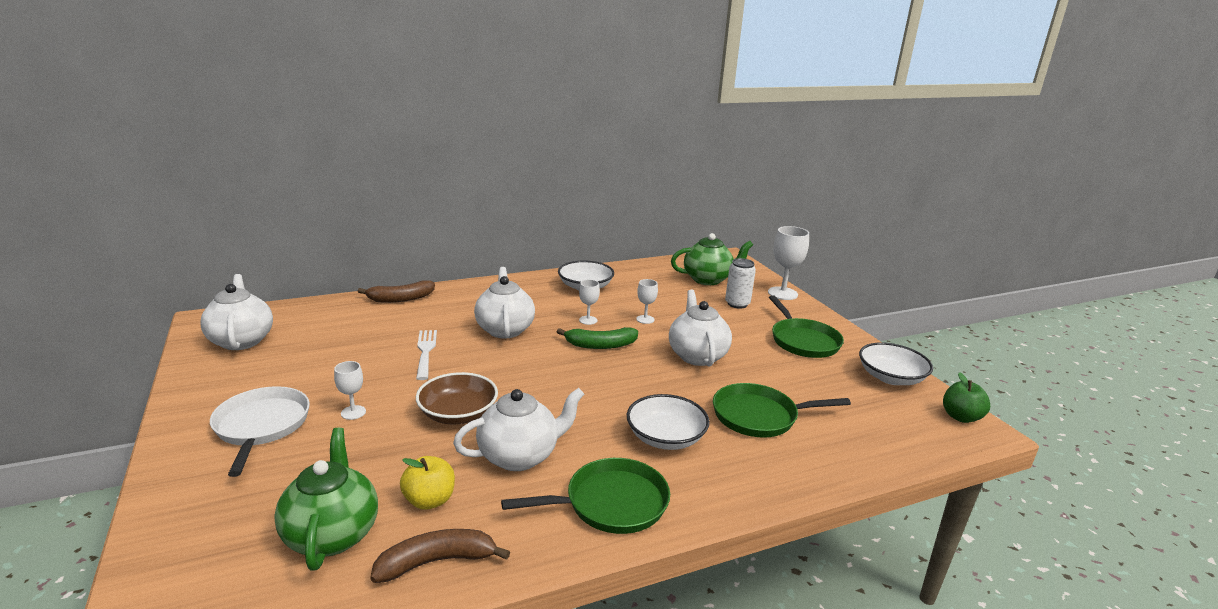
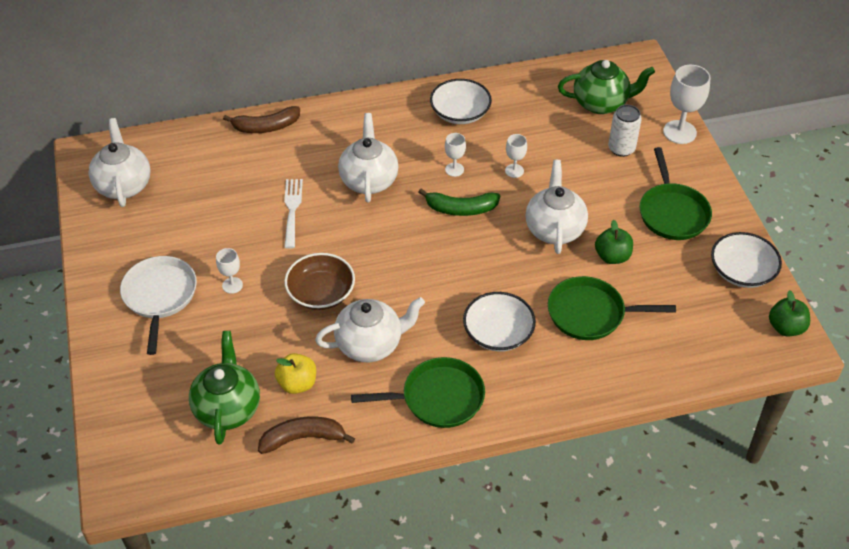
camera: 10 degrees right, 25 degrees up
none -> green apple [595,220,633,264]

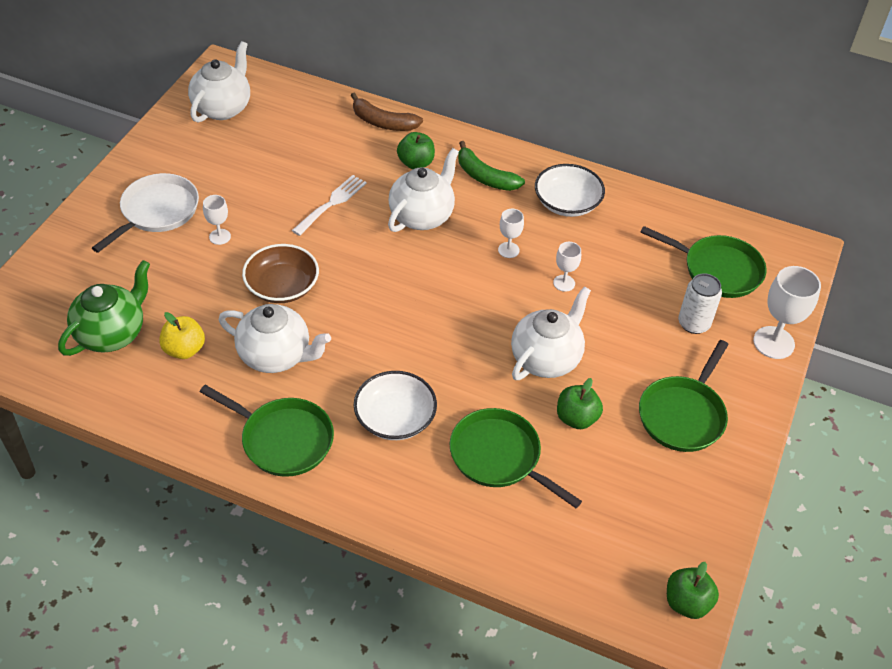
camera: 35 degrees right, 0 degrees up
brown banana [258,417,355,454] -> none
green banana [419,188,500,216] -> green banana moved to [458,141,525,191]
green teapot [558,60,655,114] -> green pan [640,226,767,298]
white bowl [711,232,782,288] -> none
none -> green apple [397,132,435,169]

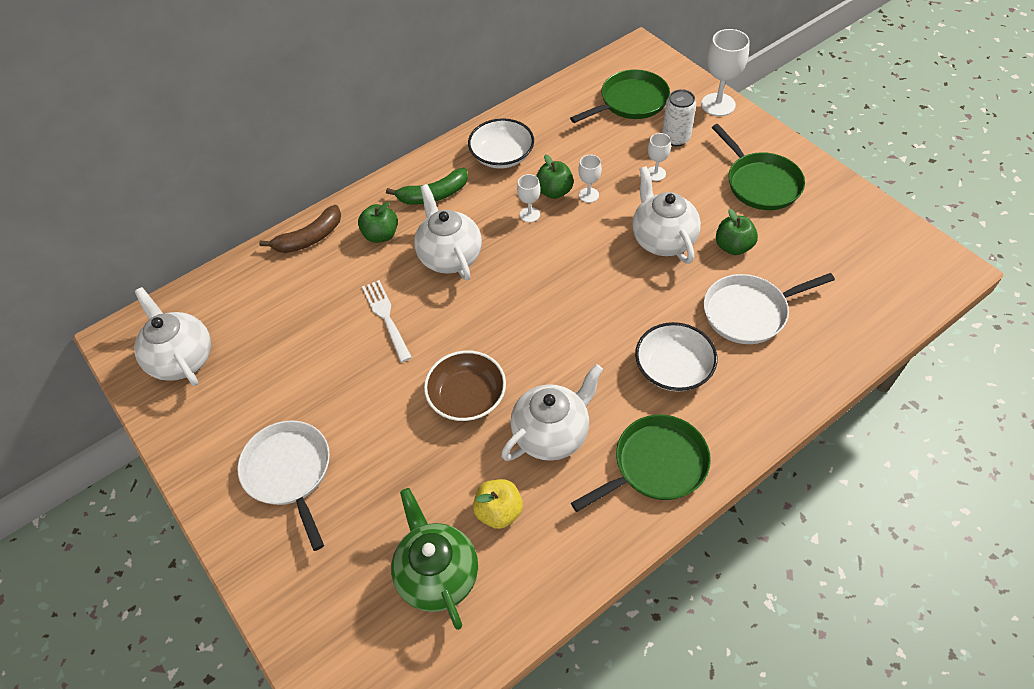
camera: 55 degrees left, 5 degrees up
white goblet [203,195,231,245] -> white goblet moved to [648,133,671,181]
green pan [450,408,582,508] -> white pan [704,273,835,344]
green apple [667,562,719,619] -> green apple moved to [536,154,574,199]

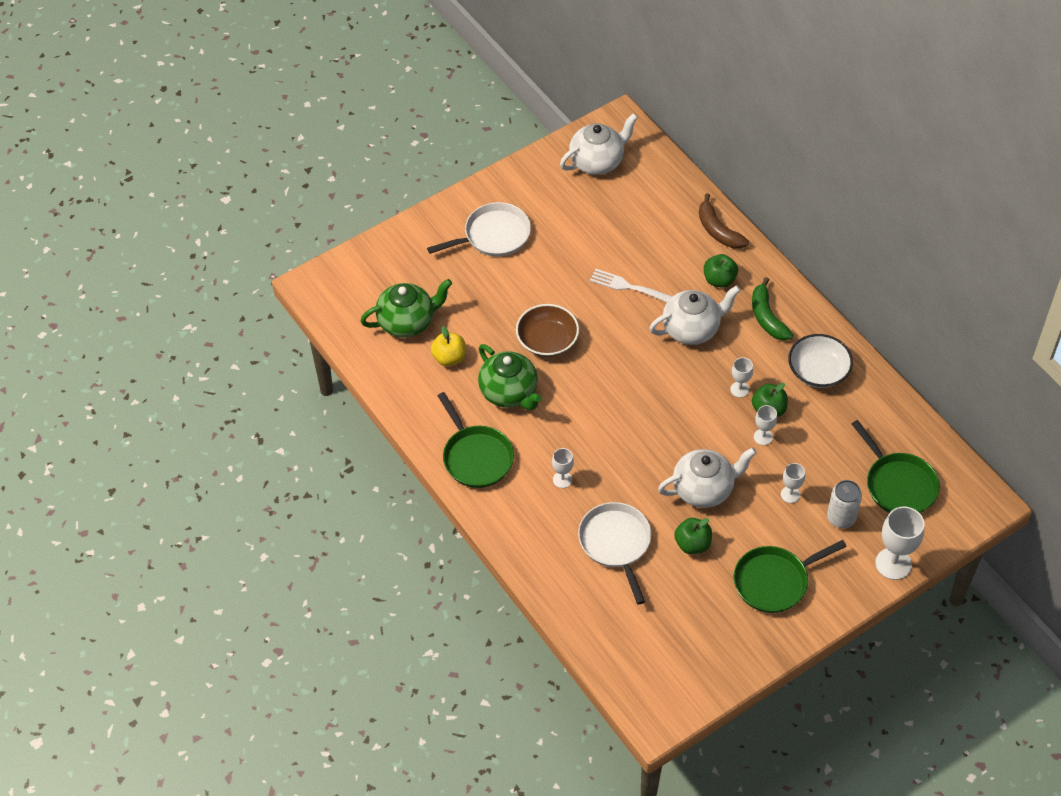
camera: 90 degrees right, 0 degrees up
white fork [362,280,412,362] -> white fork turned 135 degrees counterclockwise [590,269,673,302]
white teapot [501,364,603,461] -> green teapot [478,344,542,410]
white bowl [635,322,717,392] -> white goblet [552,448,574,488]

